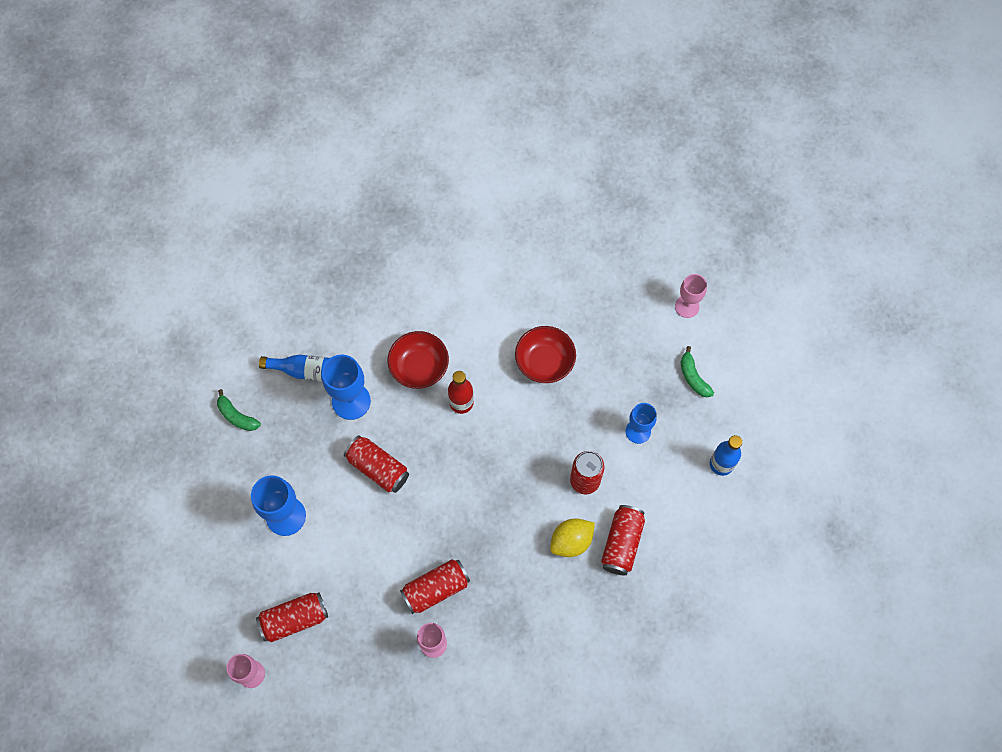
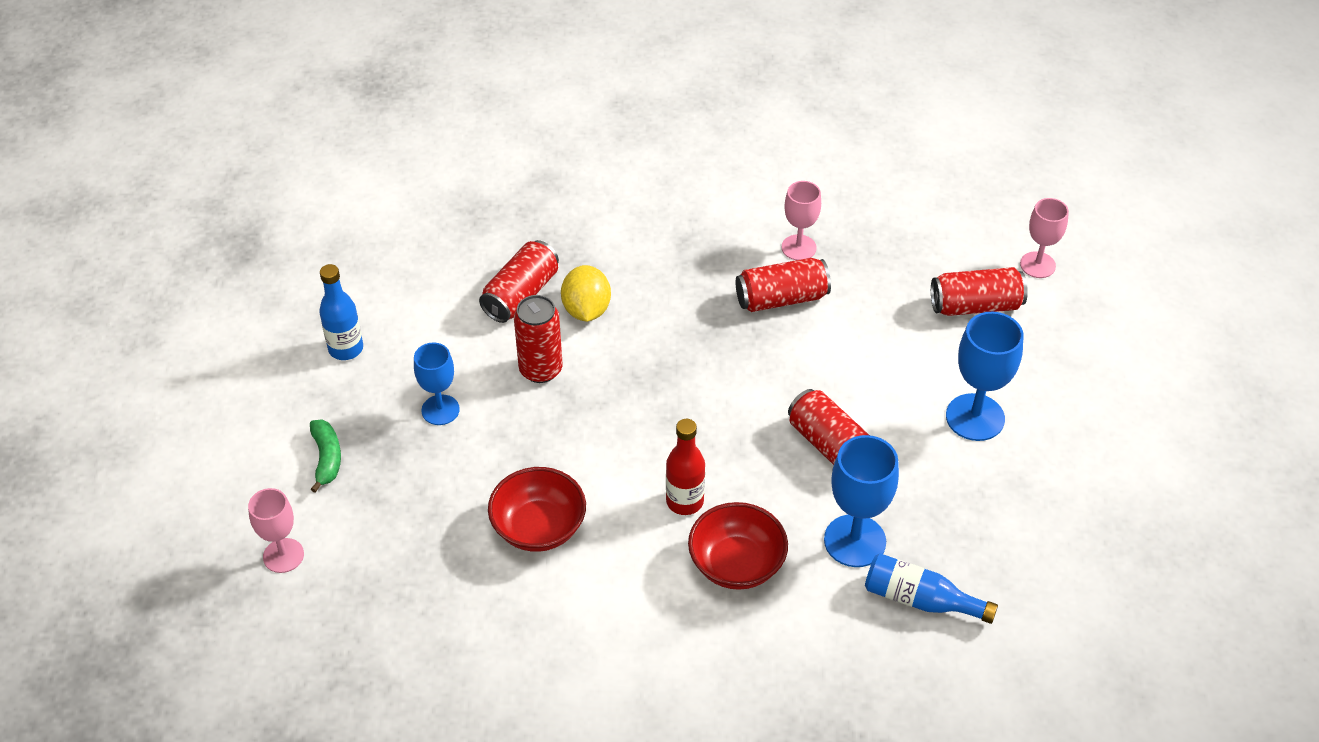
camera: 165 degrees left, 20 degrees down
green banana [217,389,261,431] -> none
yellow lemon [550,518,595,557] -> yellow lemon turned 75 degrees counterclockwise [561,265,611,322]

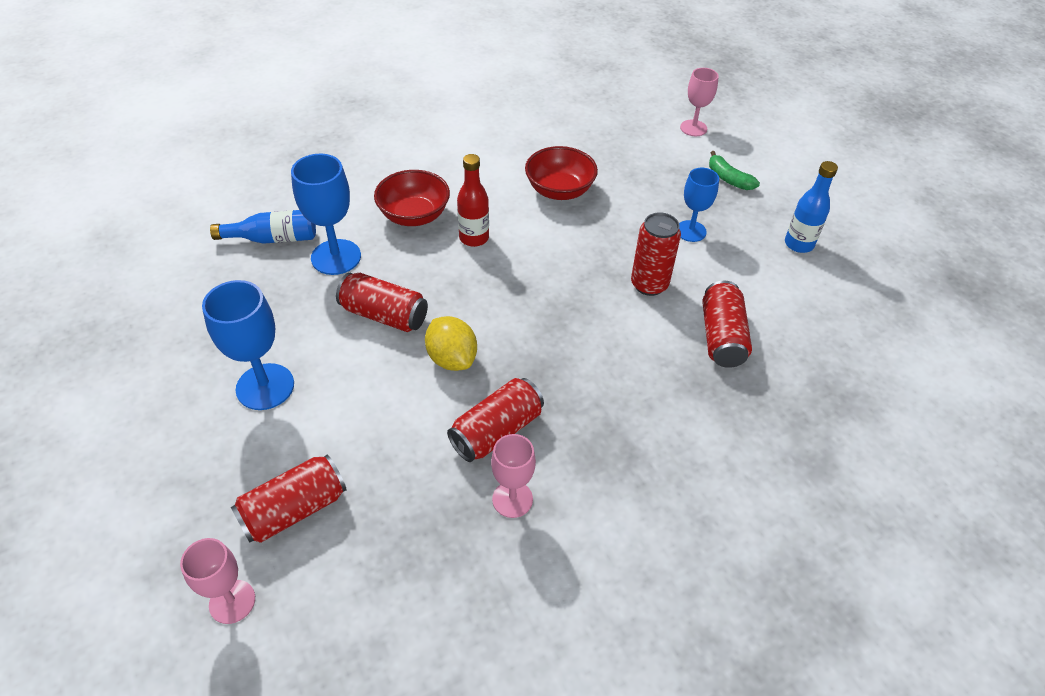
camera: 150 degrees right, 0 degrees up
yellow lemon [561,265,611,322] -> yellow lemon moved to [425,316,477,371]

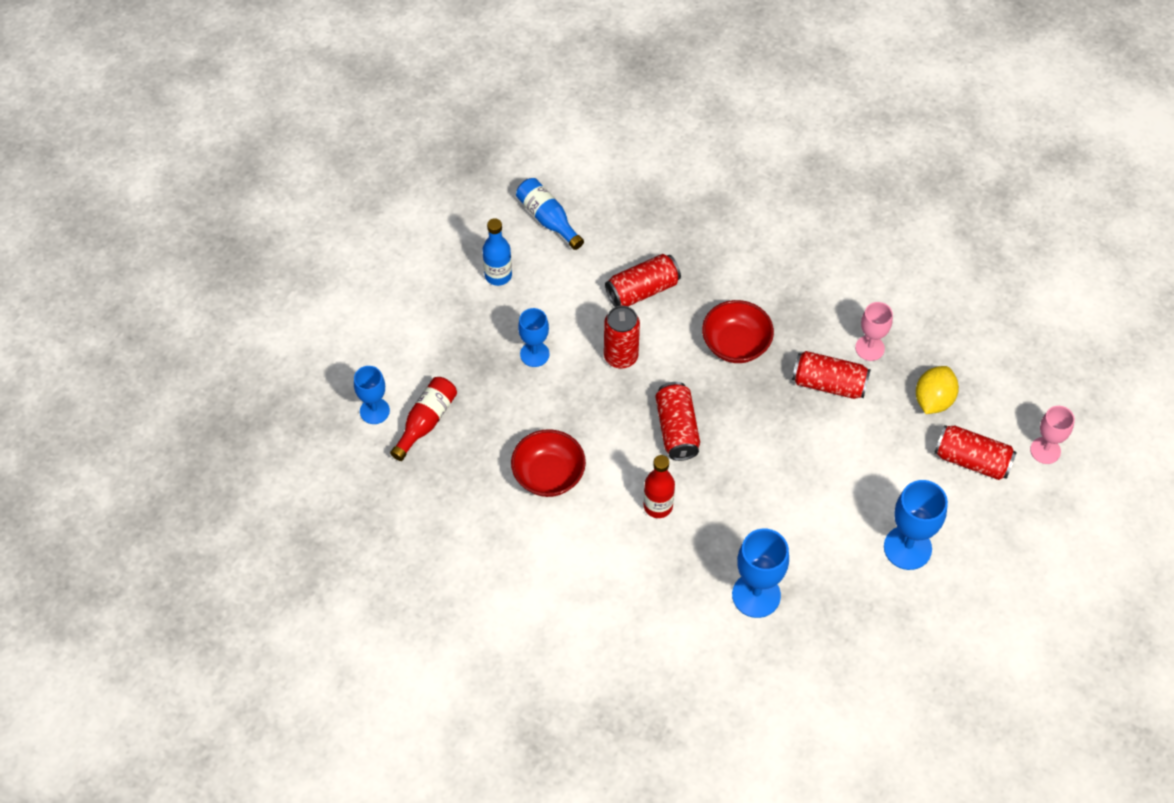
camera: 120 degrees left, 10 degrees up
blue bottle [210,210,316,244] -> blue bottle moved to [516,178,584,250]
red can [336,273,428,332] -> red can moved to [655,382,700,461]
red bowl [374,170,450,226] -> red bowl moved to [702,300,774,363]
yellow lemon [425,316,477,371] -> yellow lemon moved to [916,366,959,414]
pink goblet [680,68,719,136] -> blue goblet [354,366,390,424]
green banana [709,151,760,190] -> none
none -> red bottle [390,377,457,461]

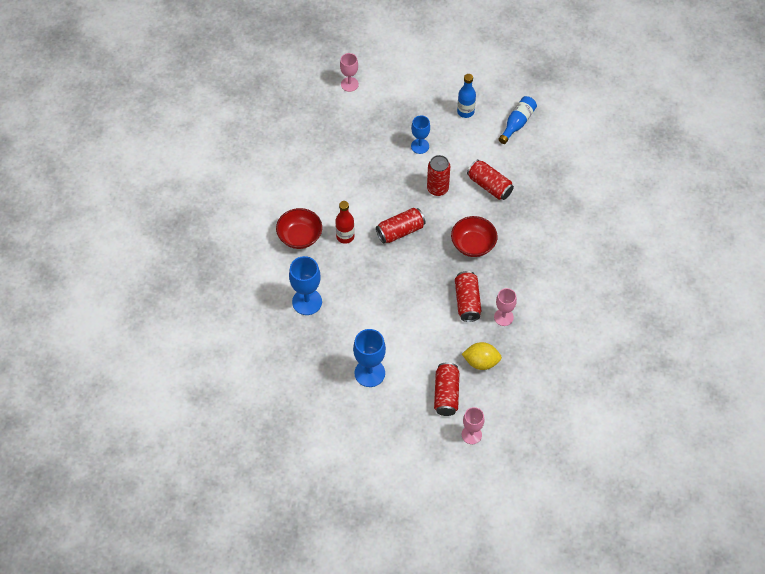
camera: 70 degrees right, 0 degrees up
blue goblet [354,366,390,424] -> pink goblet [340,53,359,92]
red bottle [390,377,457,461] -> none
red bowl [511,429,586,497] -> red bowl moved to [276,208,322,249]

